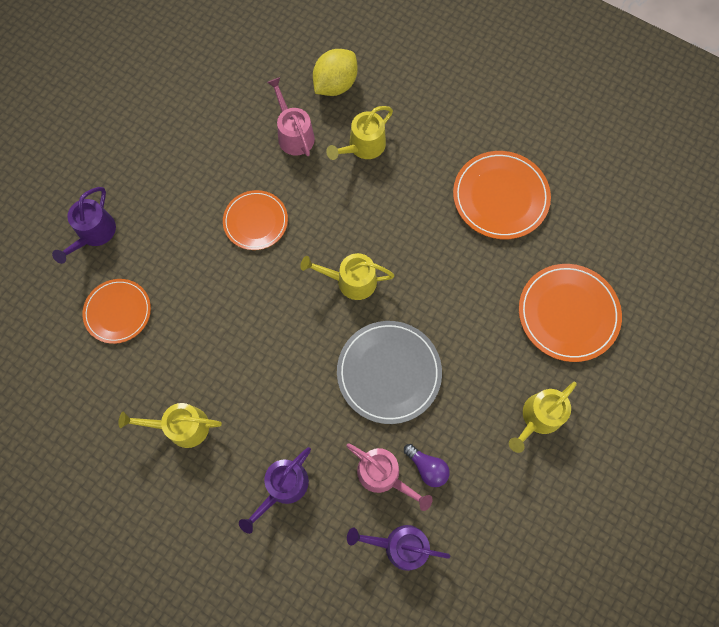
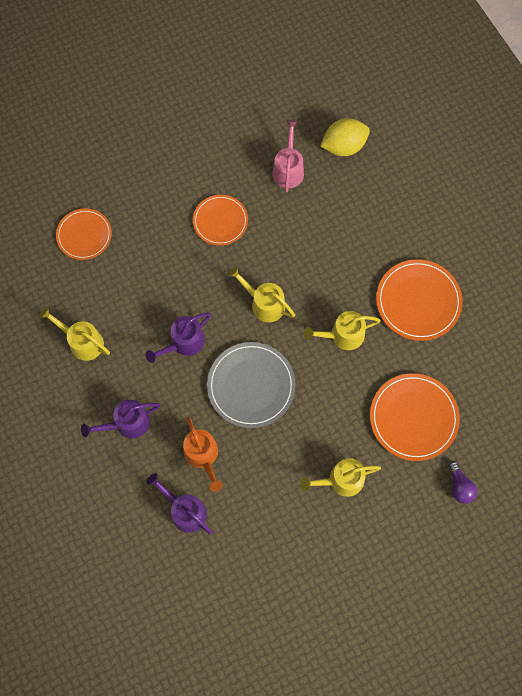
camera: 30 degrees right, 0 degrees up
purple watering can [52,187,116,264] -> purple watering can moved to [145,313,211,363]
yellow watering can [326,106,393,160] -> yellow watering can moved to [304,311,381,350]
pink watering can [347,443,432,511] -> orange watering can [183,417,223,492]
purple light bulb [404,444,450,487] -> purple light bulb moved to [449,461,477,504]

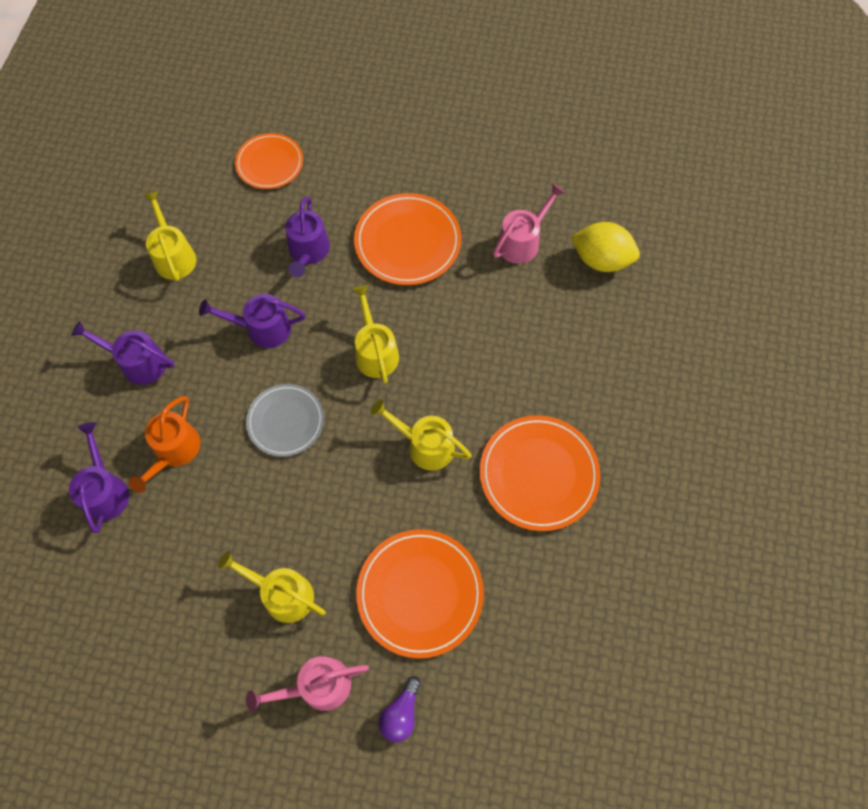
camera: 40 degrees right, 5 degrees down
orange plate [193,195,248,246] -> orange plate [354,193,461,285], size x1.51
grey plate [207,342,296,428] -> grey plate [246,384,324,457], size x0.66
none -> pink watering can [246,656,369,712]
none -> purple watering can [285,197,330,278]

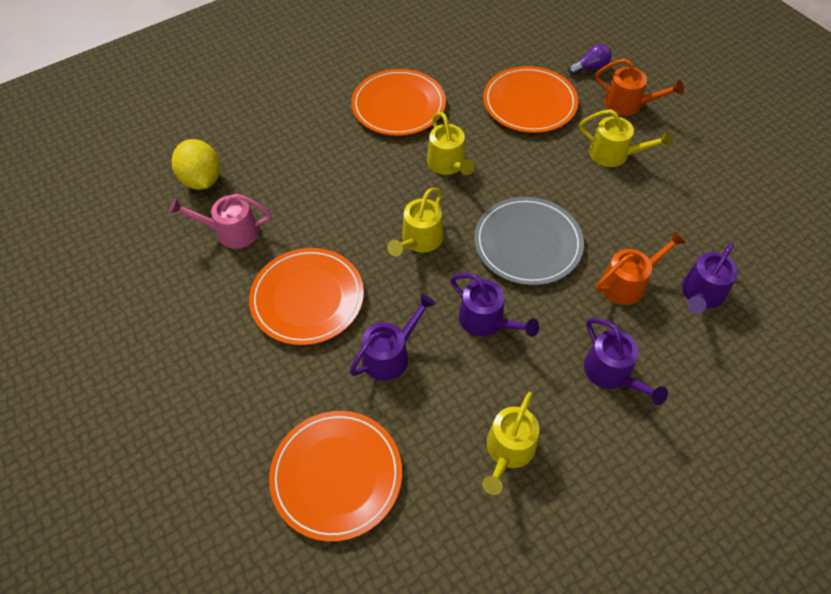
camera: 135 degrees left, 10 degrees down
yellow watering can [218,551,326,623] -> yellow watering can turned 45 degrees counterclockwise [579,109,673,167]
orange plate [235,133,303,189] -> orange plate [269,411,402,542], size x1.51
grey plate [246,384,324,457] -> grey plate [474,197,584,285], size x1.51
pink watering can [246,656,369,712] -> orange watering can [595,59,684,116]

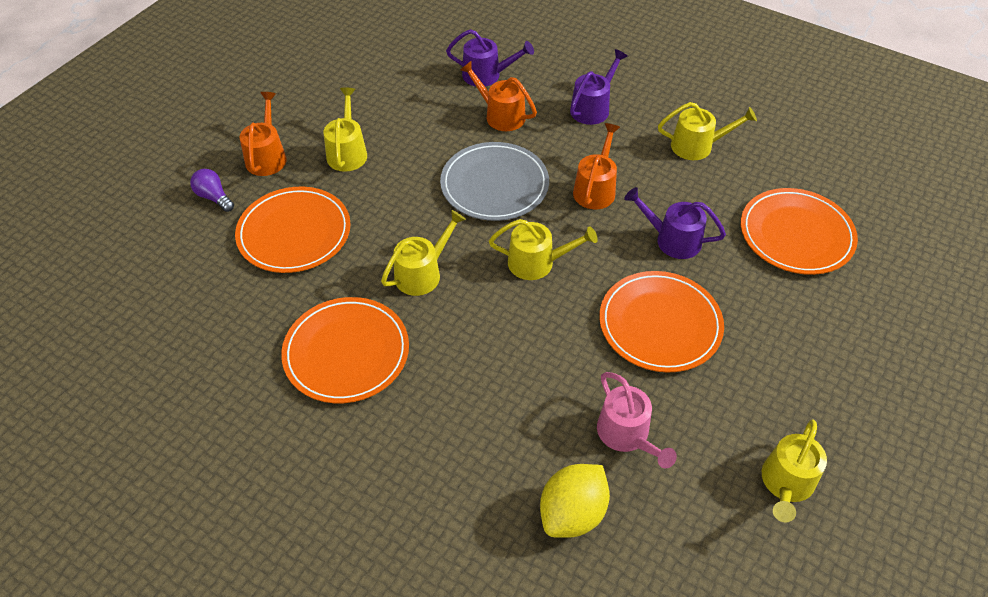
camera: 115 degrees left, 5 degrees down
purple watering can [450,273,539,337] -> orange watering can [573,123,620,209]
none -> yellow watering can [762,420,827,522]

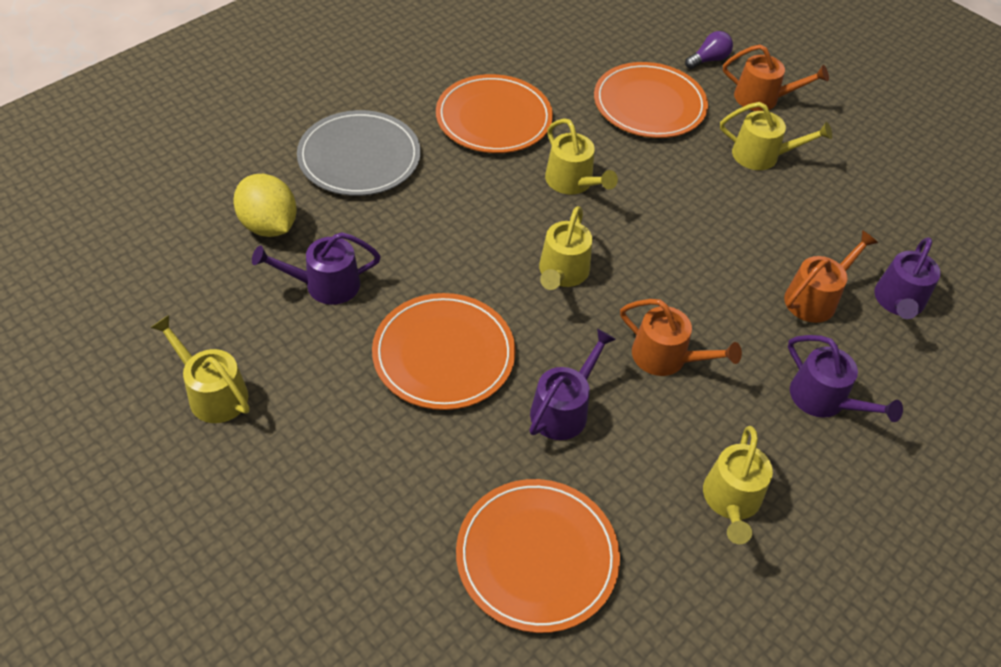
camera: 100 degrees right, 0 degrees up
grey plate [440,142,549,221] -> grey plate moved to [297,110,421,196]
pink watering can [597,372,677,468] -> purple watering can [252,232,381,305]

